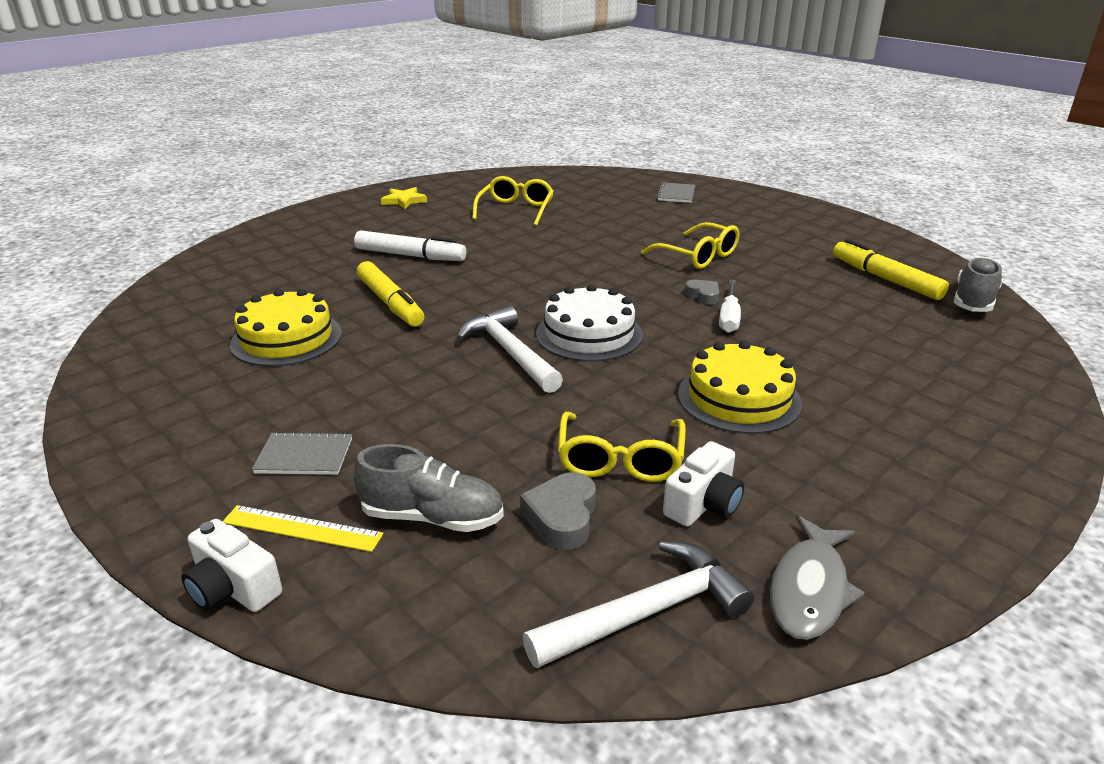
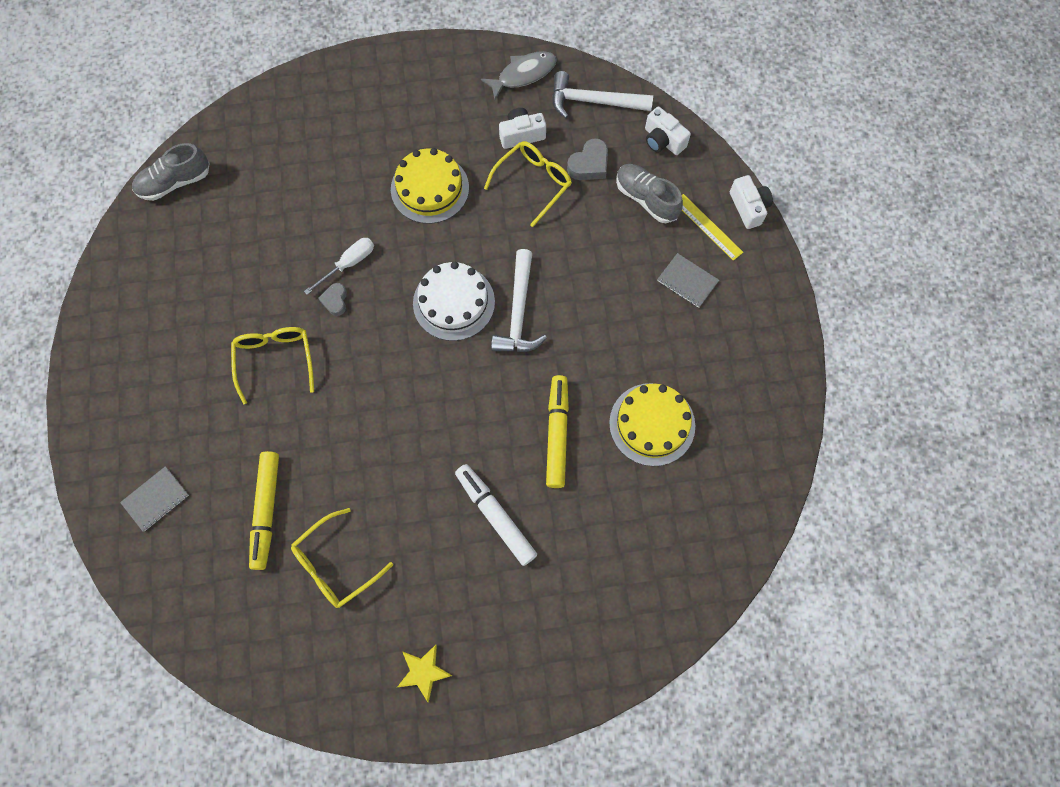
camera: 145 degrees left, 40 degrees up
yellow marker [833,239,949,300] -> yellow marker moved to [249,451,279,570]
none -> white camera [645,107,691,155]

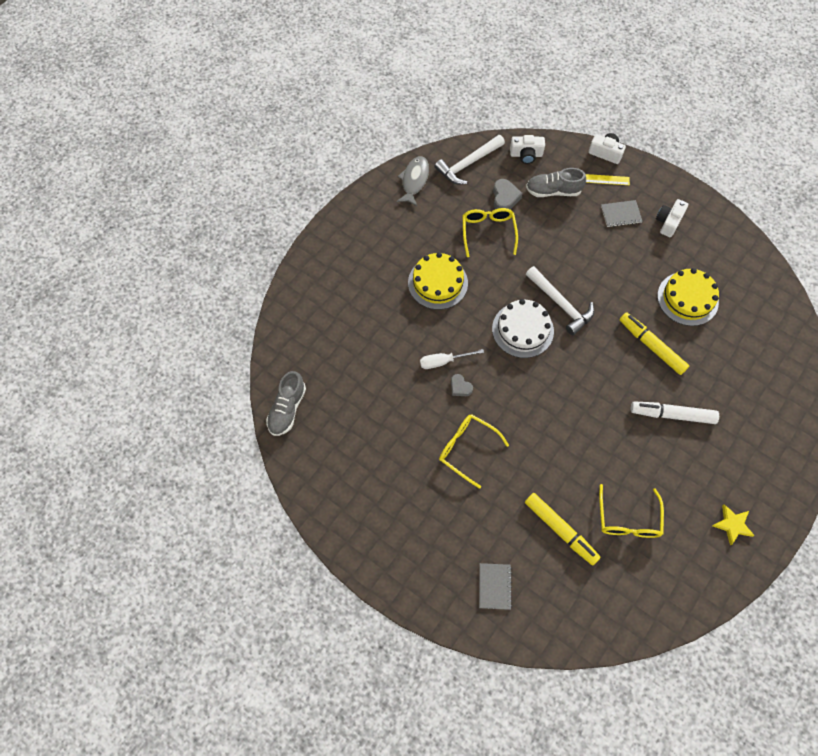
camera: 45 degrees left, 5 degrees down
white screwdriver [304,238,374,295] -> white screwdriver turned 105 degrees counterclockwise [420,349,484,369]
white camera [499,108,546,149] -> white camera moved to [656,199,688,237]

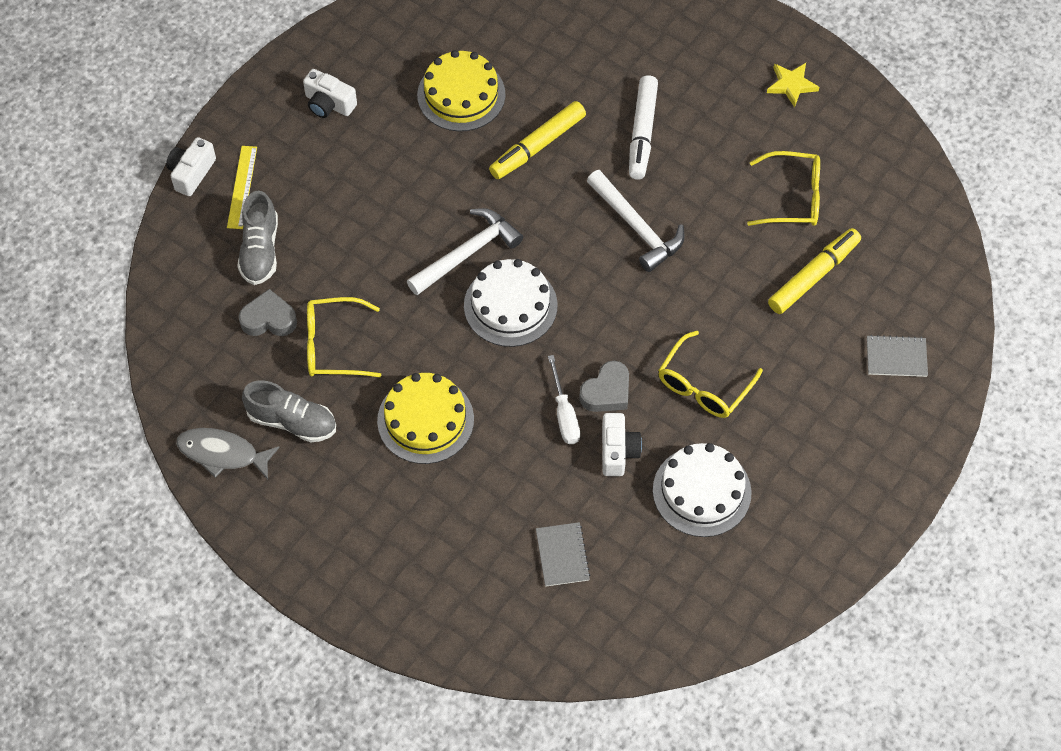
camera: 90 degrees left, 5 degrees down
grey shoe [266,371,306,436] -> grey shoe moved to [242,380,336,442]
white hammer [434,135,505,185] -> white hammer moved to [587,170,684,272]
grey heart [451,374,473,396] -> grey heart [579,361,629,412], size x1.52
white camera [510,135,545,164] -> white camera moved to [602,413,642,476]
grey notebook [601,200,643,227] -> grey notebook moved to [536,522,590,587]
none -> white cake [653,443,752,537]

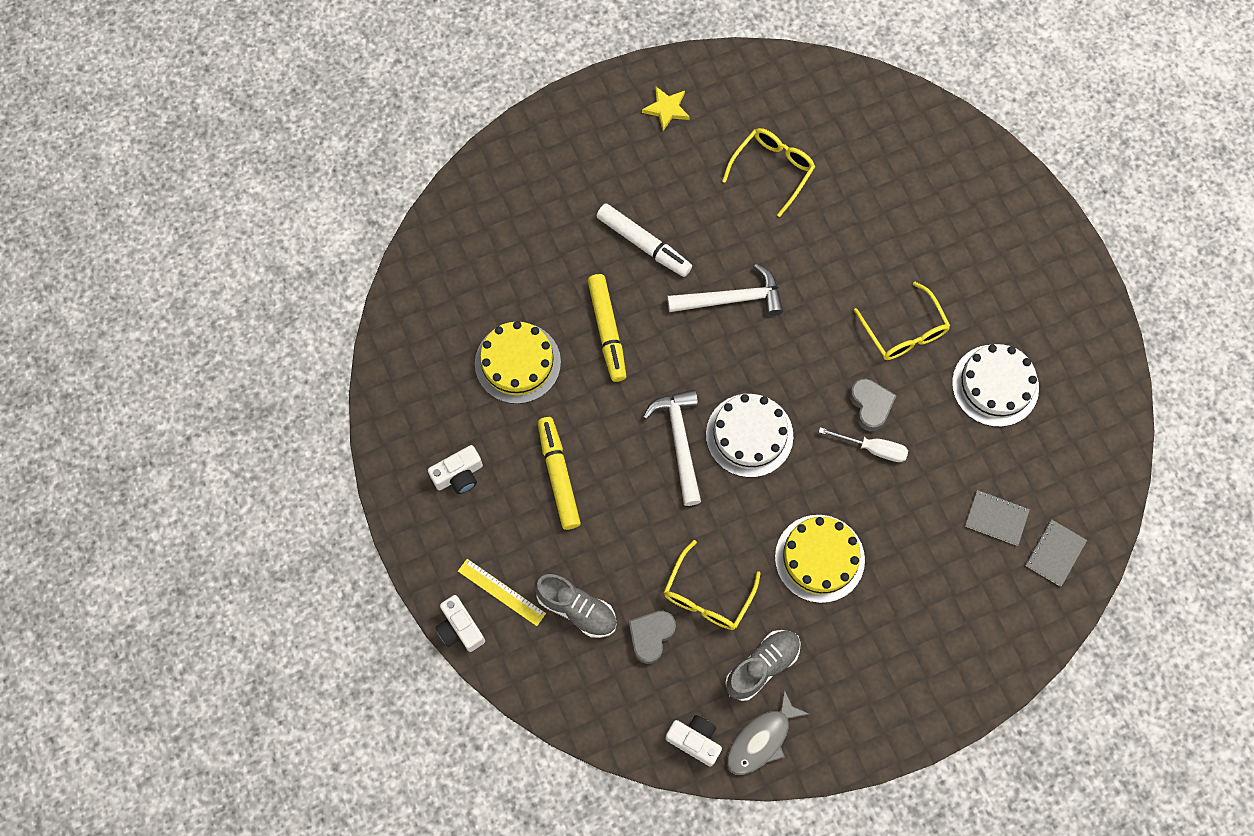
camera: 60 degrees left, 10 degrees up
white camera [602,413,642,476] -> white camera moved to [665,715,722,767]
yellow marker [768,228,861,314] -> yellow marker moved to [538,417,581,530]
grey notebook [867,335,928,377] -> grey notebook moved to [1025,520,1087,587]

